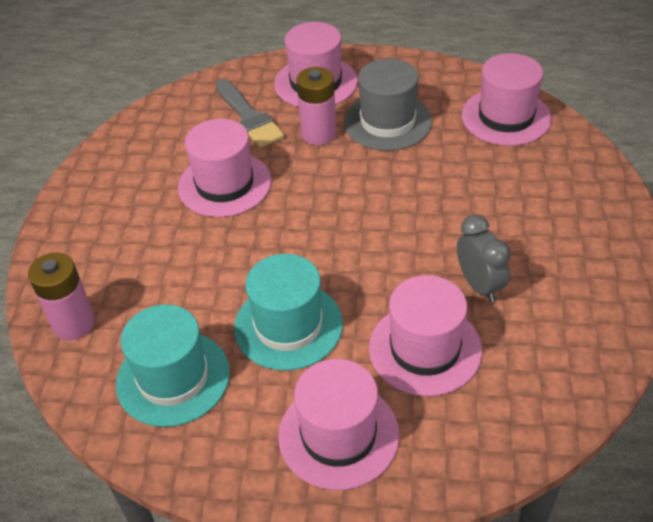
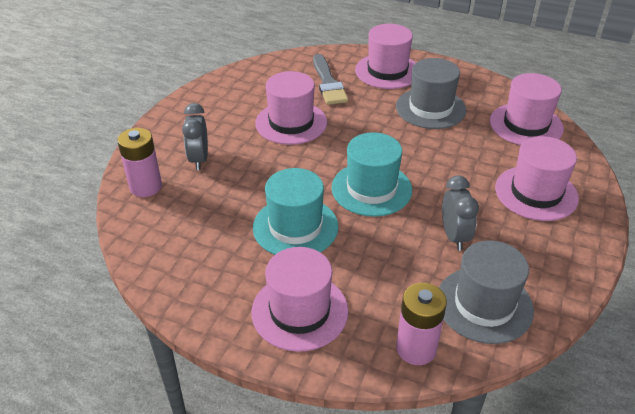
camera: 15 degrees right, 5 degrees down
turquoise hat [116,304,230,427] -> turquoise hat moved to [332,132,412,217]
pink battery [296,67,336,145] -> pink battery moved to [396,283,447,365]
pink hat [369,275,482,396] -> pink hat moved to [495,136,579,221]
none -> grey clock [182,103,208,170]
none -> grey hat [439,240,534,344]

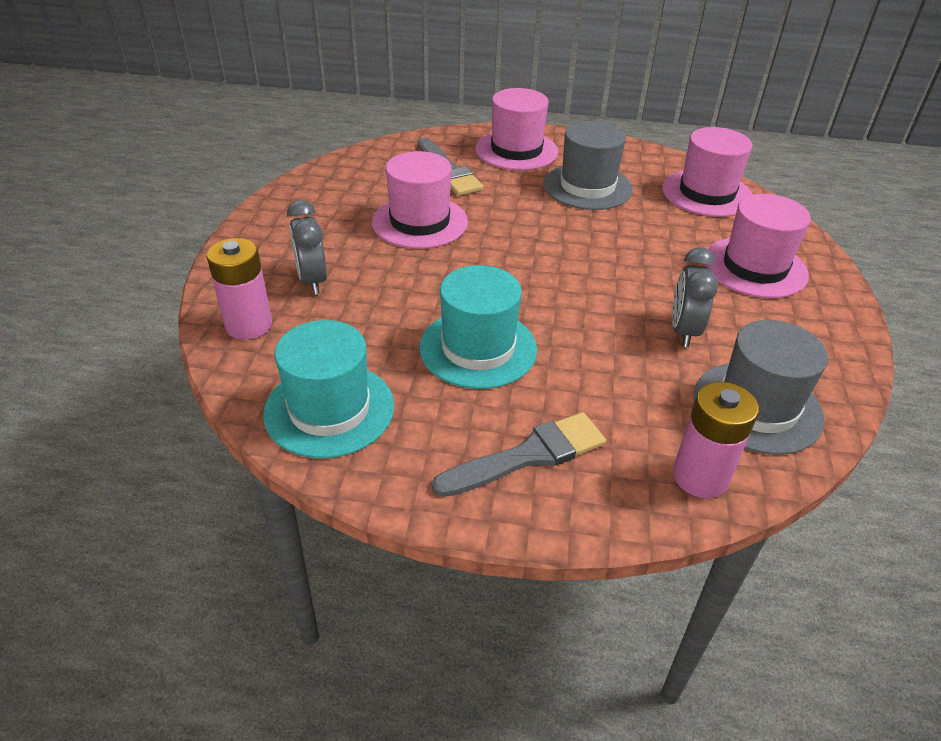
camera: 15 degrees left, 0 degrees up
pink hat [252,247,348,352] -> grey brush [432,412,606,497]
turquoise hat [332,132,412,217] -> turquoise hat moved to [263,320,394,458]
grey clock [442,175,479,251] -> grey clock turned 150 degrees counterclockwise [672,247,718,347]

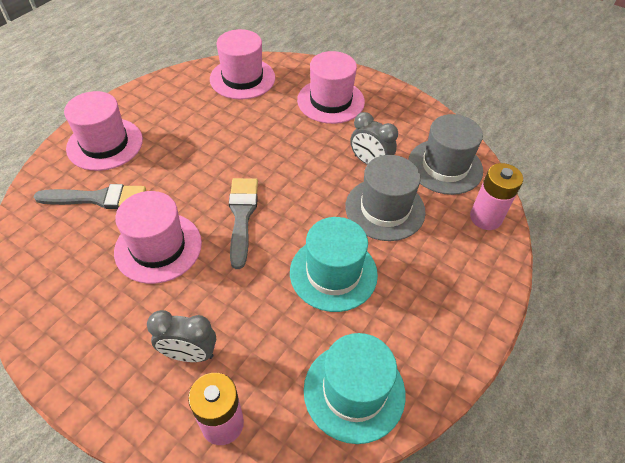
camera: 65 degrees left, 10 degrees up
grey brush [432,412,606,497] -> grey brush moved to [229,178,258,269]
grey hat [543,121,633,210] -> grey hat moved to [345,155,426,241]

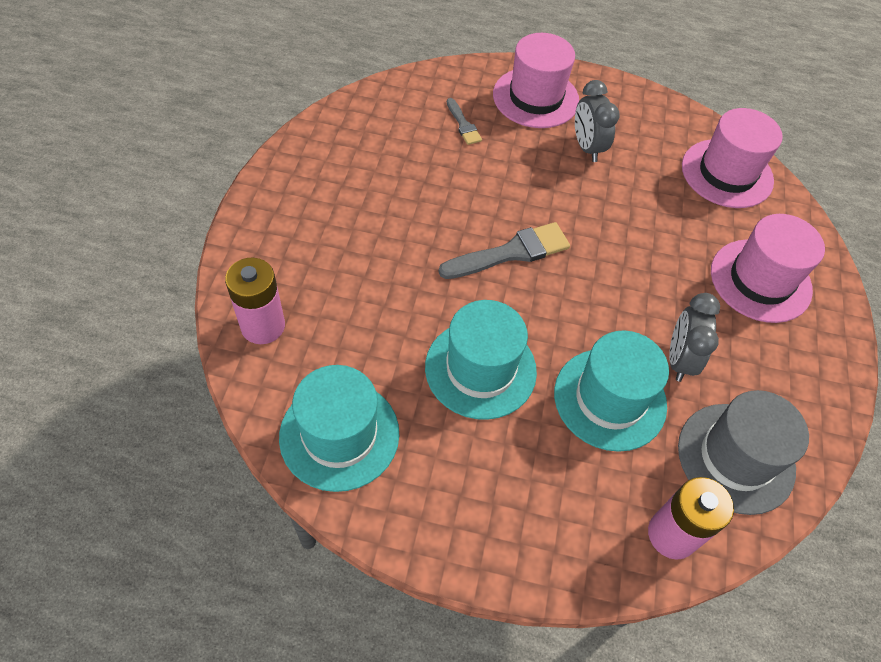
camera: 65 degrees right, 5 degrees up
grey brush [34,184,146,209] -> grey brush [447,98,482,145], size x0.54
pink hat [114,191,202,284] -> none
grey clock [147,310,216,362] -> grey clock moved to [575,80,619,162]
grey hat [345,155,426,241] -> turquoise hat [554,331,669,452]

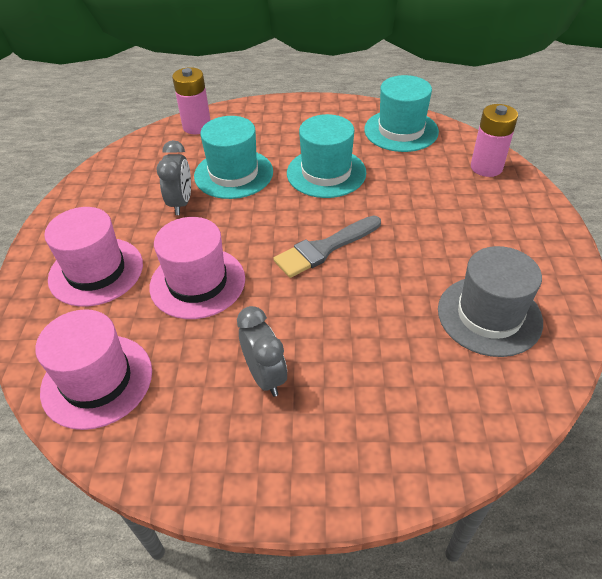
camera: 175 degrees right, 10 degrees down
grey brush [447,98,482,145] -> none
pink hat [493,33,579,128] -> pink hat moved to [149,217,245,319]
grey hat [678,390,809,515] -> grey hat moved to [438,246,543,357]

